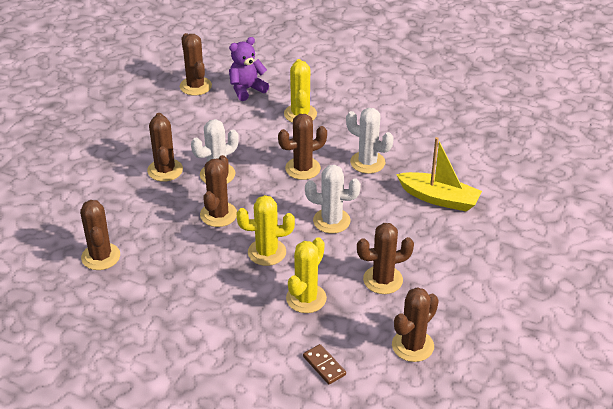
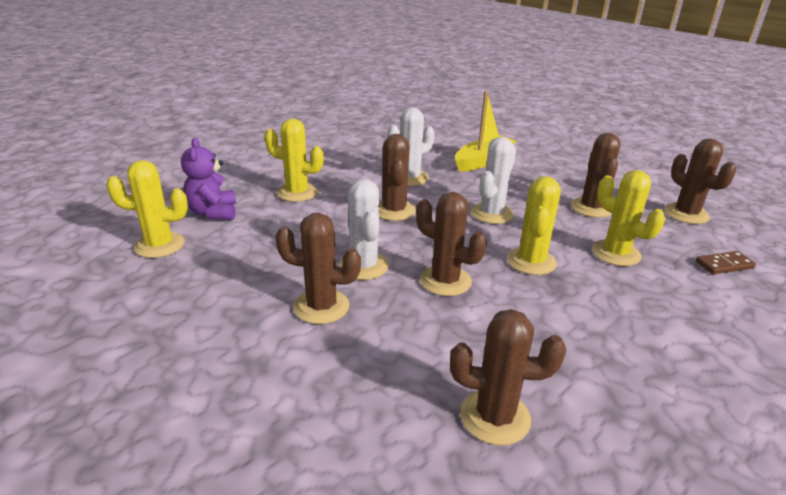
camera: 70 degrees left, 10 degrees down
brown cactus [180,33,212,96] -> yellow cactus [106,160,188,258]

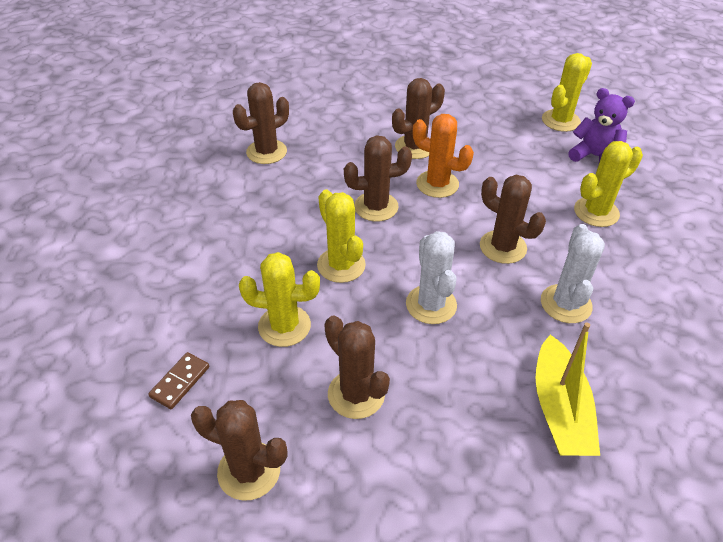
camera: 135 degrees right, 15 degrees up
white cactus [339,179,389,280] -> orange cactus [413,114,474,198]

